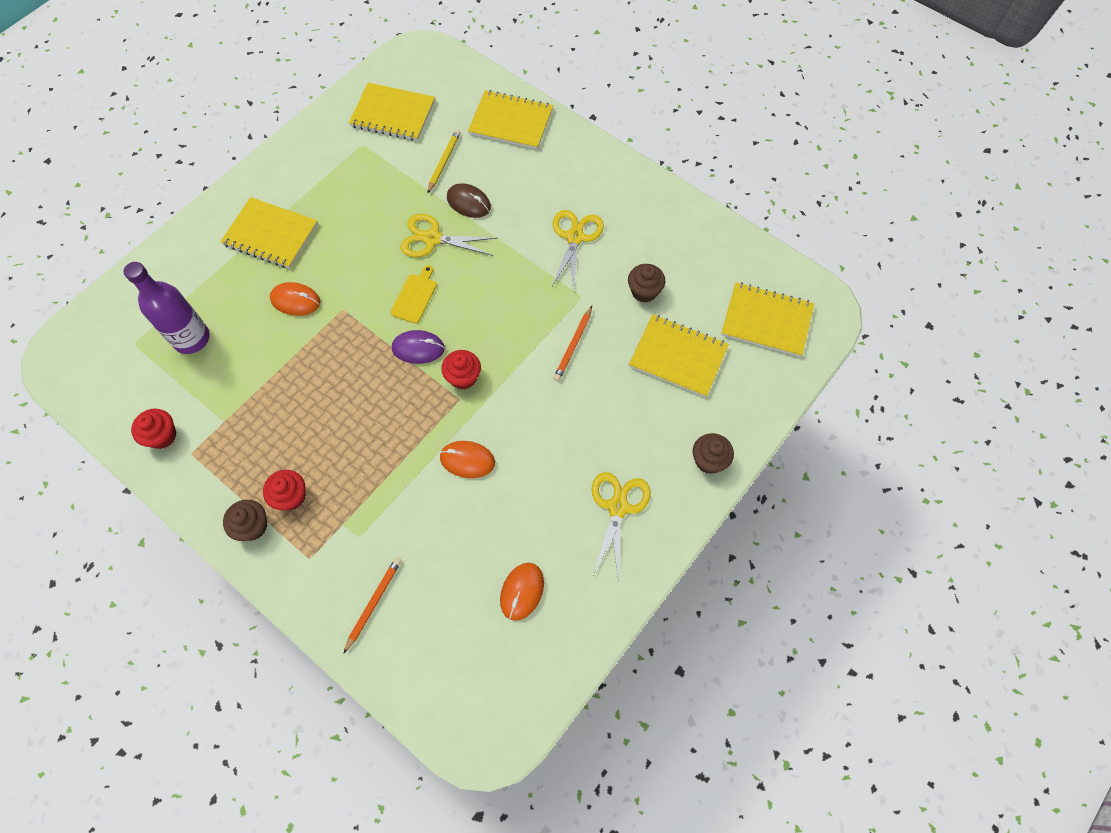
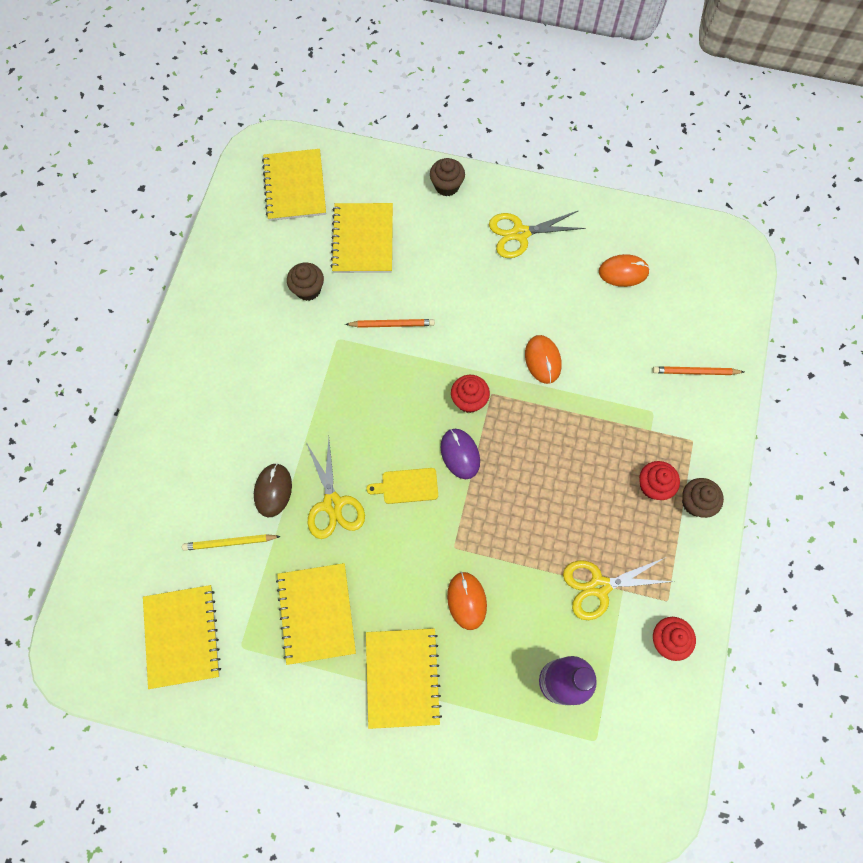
camera: 115 degrees left, 5 degrees up
yellow notebook [468,90,553,149] -> yellow notebook moved to [276,563,356,665]
yellow scissors [551,210,604,292] -> yellow scissors moved to [563,557,675,620]

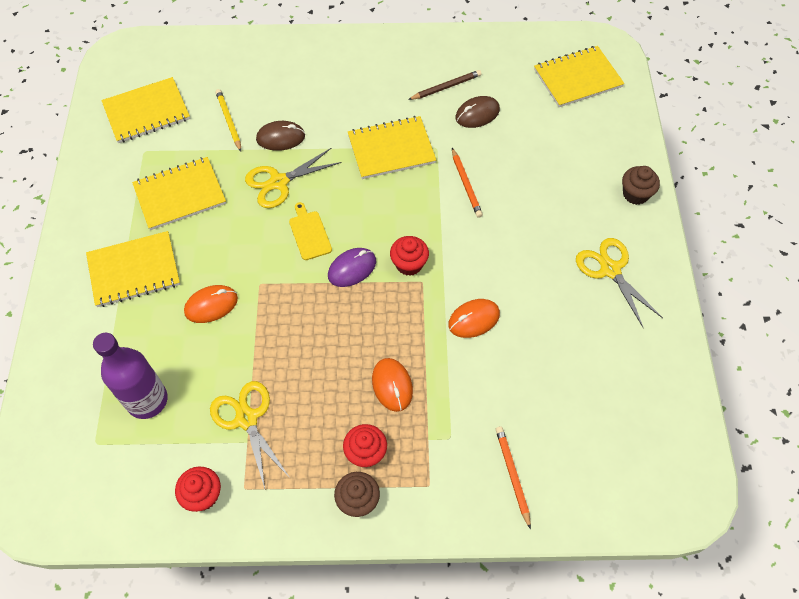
camera: 75 degrees right, 10 degrees down
brown cupcake [287,263,324,301] -> brown mouse [455,96,500,128]
yellow notebook [330,203,393,273] -> yellow notebook moved to [348,116,436,179]
orange mouse [599,254,650,287] -> orange mouse moved to [372,358,413,412]
none -> brown pencil [408,70,482,100]

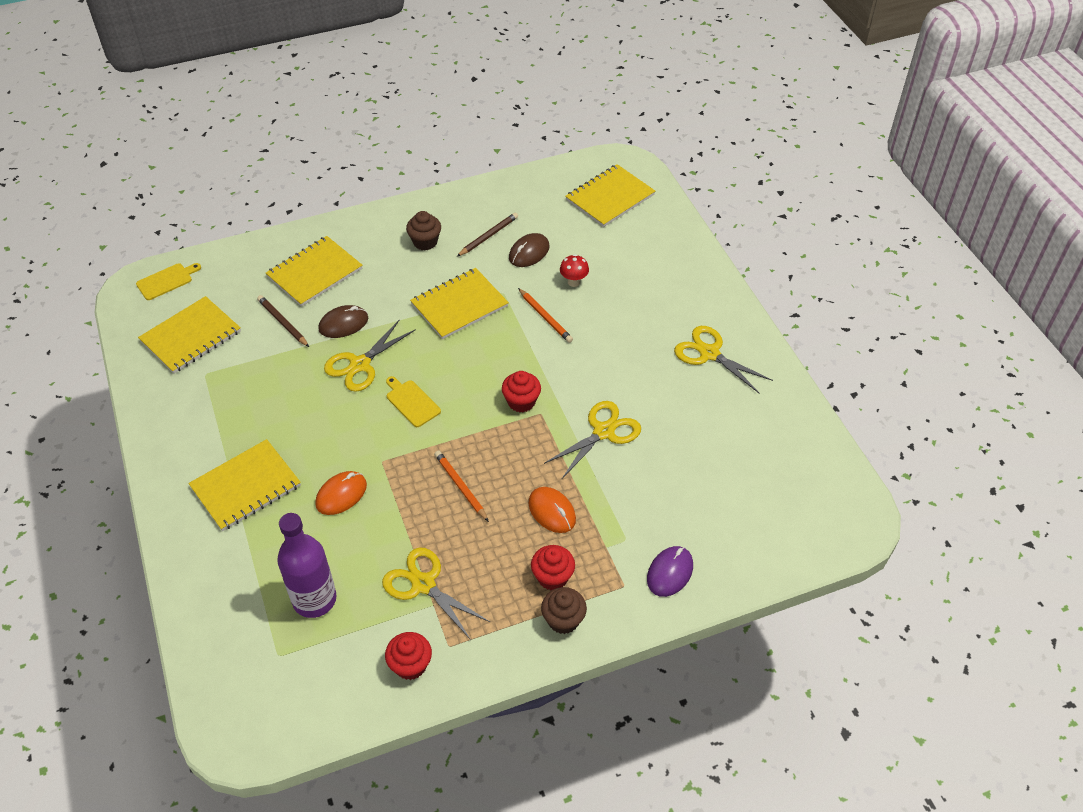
camera: 20 degrees left, 10 degrees down
yellow notebook [132,157,226,230] -> yellow notebook moved to [266,236,362,307]
yellow pencil [215,89,241,152] -> brown pencil [257,295,309,347]
purple mouse [328,248,376,287] -> purple mouse moved to [647,546,693,597]
orange mouse [448,299,500,338] -> yellow scissors [544,401,641,480]
orange pencil [496,426,531,530] -> orange pencil moved to [434,450,489,522]
brown cupcake [622,166,660,205] -> brown cupcake moved to [406,211,441,251]
none -> yellow cutting board [136,263,201,300]
none -> red mushroom [560,254,589,287]

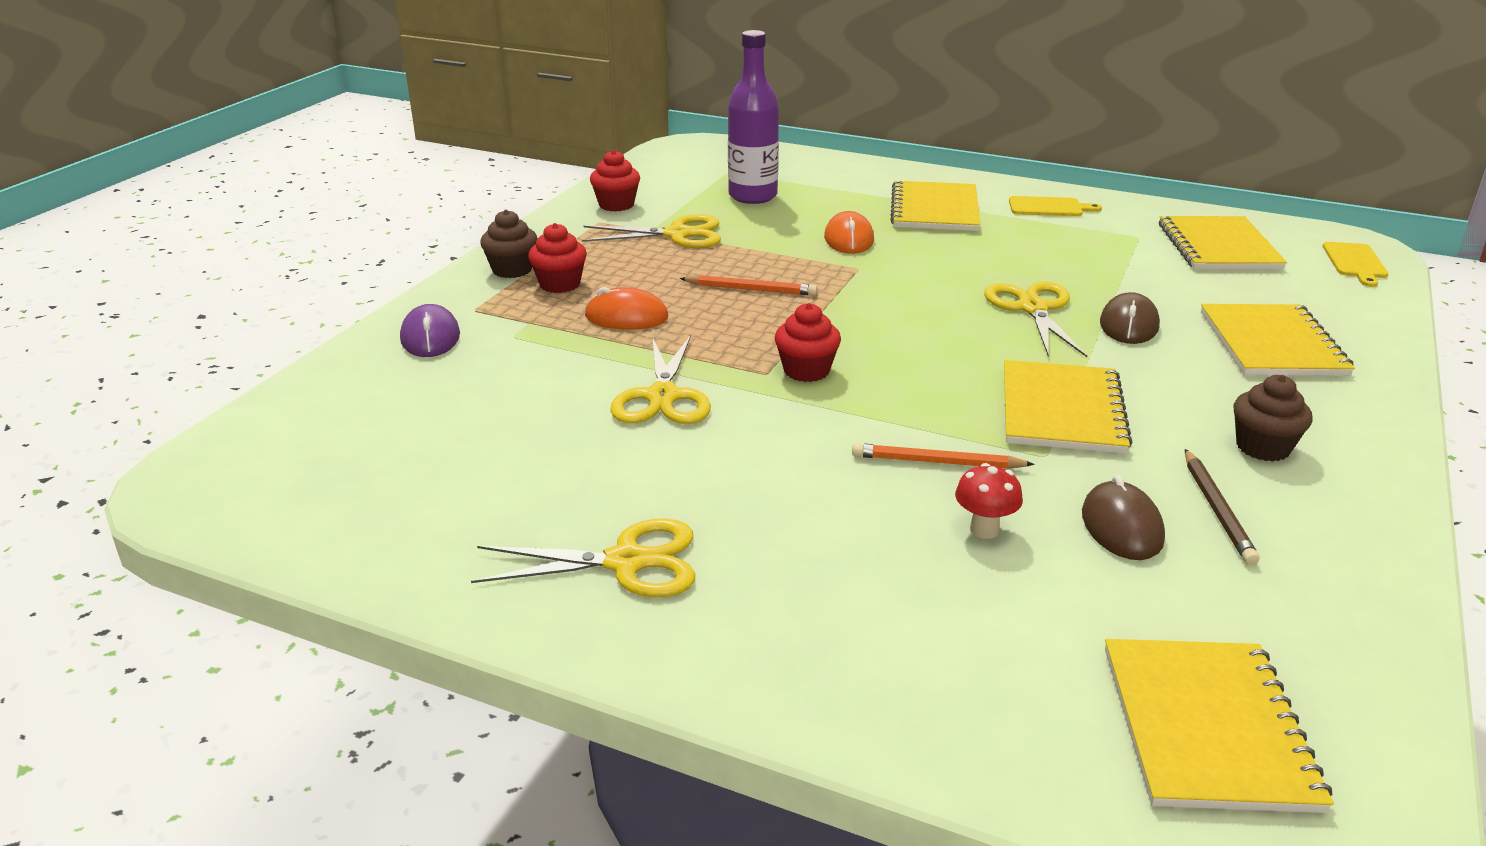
camera: 135 degrees right, 20 degrees down
brown pencil [257,295,309,347] -> none
yellow cutting board [386,376,441,427] -> yellow cutting board moved to [1009,196,1102,216]

